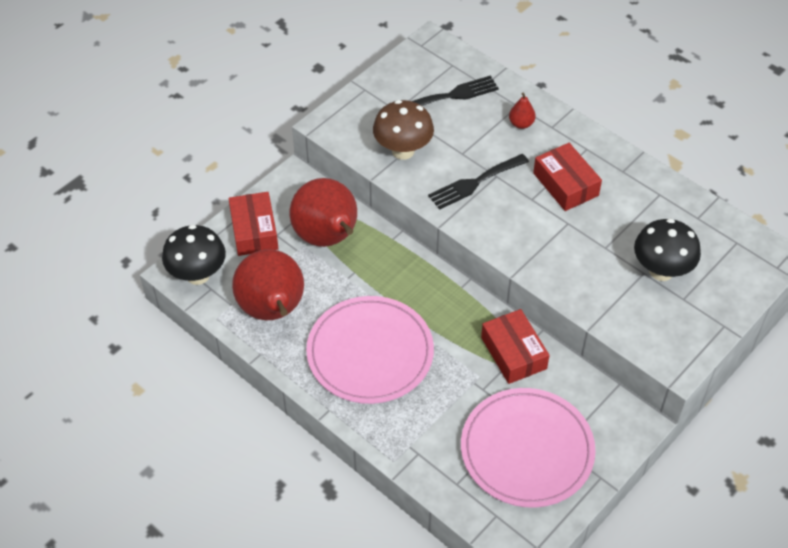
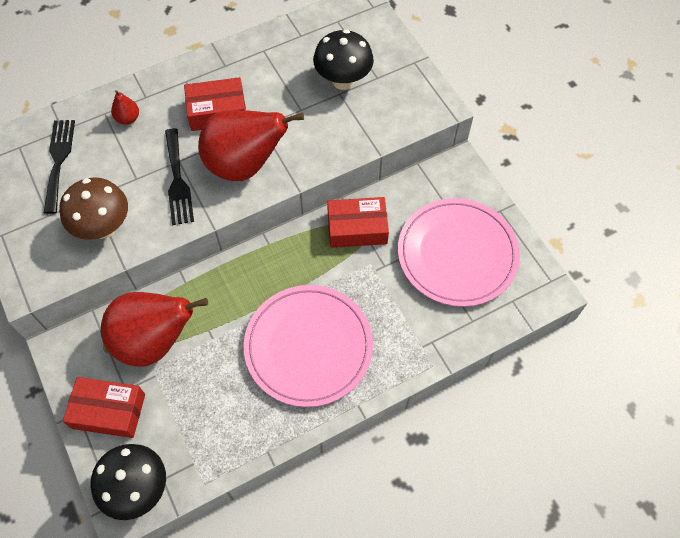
camera: 70 degrees left, 10 degrees up
red pear [232,249,304,320] -> red pear moved to [198,110,304,181]

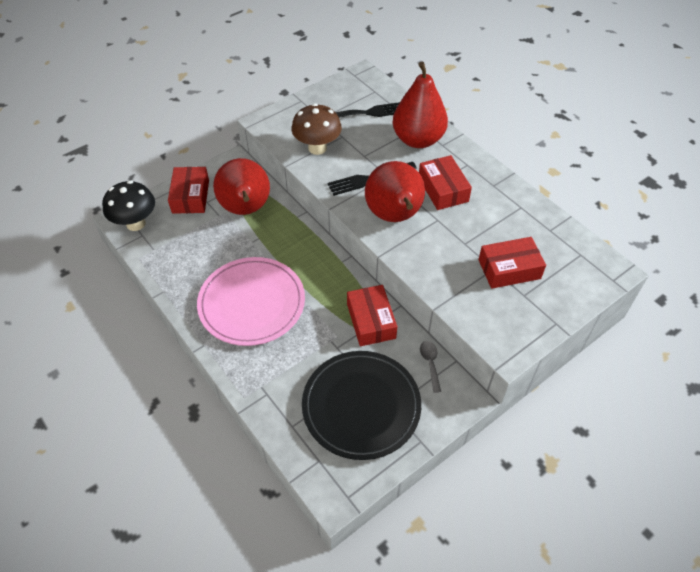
camera: 80 degrees right, 10 degrees down
red pear [111,90,139,125] -> red pear [393,62,448,148], size x2.49
black mushroom [313,29,374,90] -> red box [478,237,546,289]
pink plate [398,198,520,307] -> black plate [302,351,421,460]
none -> grey spoon [420,341,441,393]

